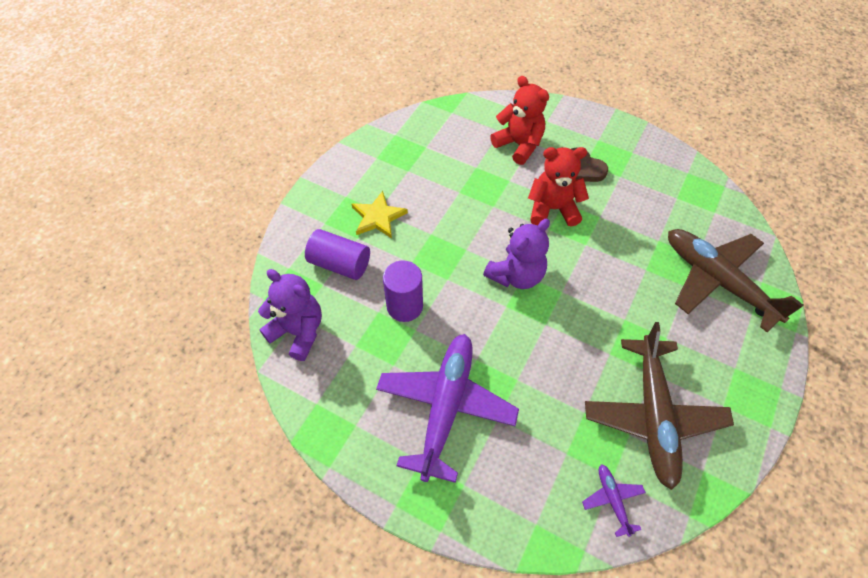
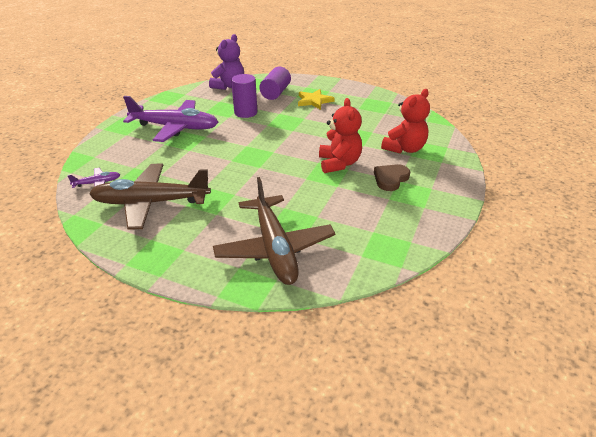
camera: 85 degrees right, 20 degrees down
purple teddy bear [483,219,550,289] -> none
brown plane [668,229,803,333] -> brown plane turned 120 degrees clockwise [213,177,335,285]

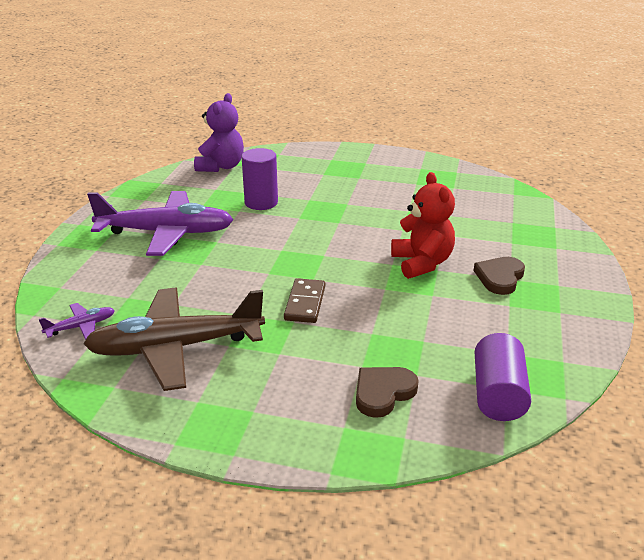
camera: 10 degrees left, 5 degrees down
brown plane [213,177,335,285] -> brown heart [356,367,419,418]
purple cylinder [260,66,291,100] -> purple cylinder moved to [475,333,531,421]
yellow star [298,89,335,110] -> none
red teddy bear [381,89,430,154] -> none
none -> brown domino [284,278,325,323]

